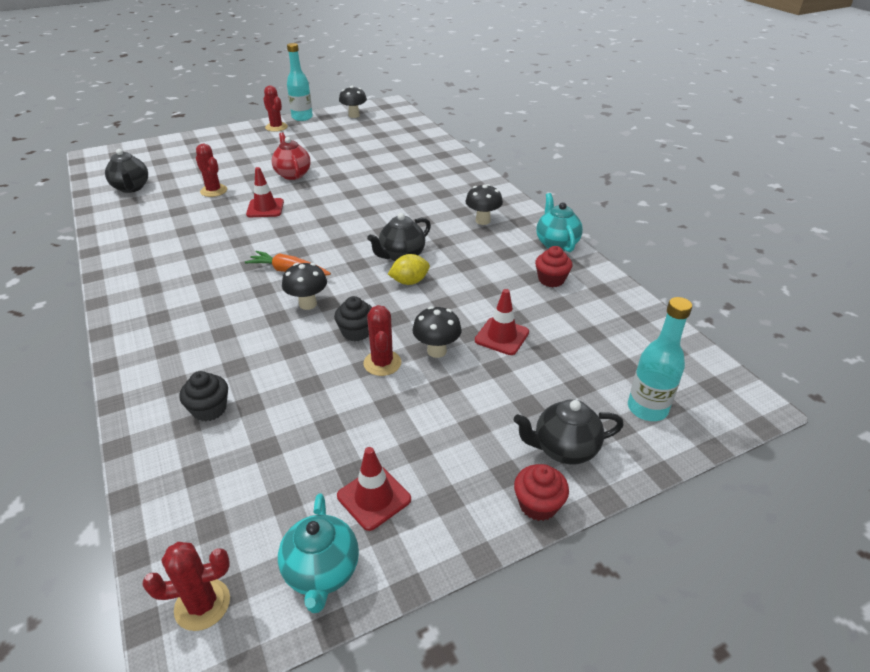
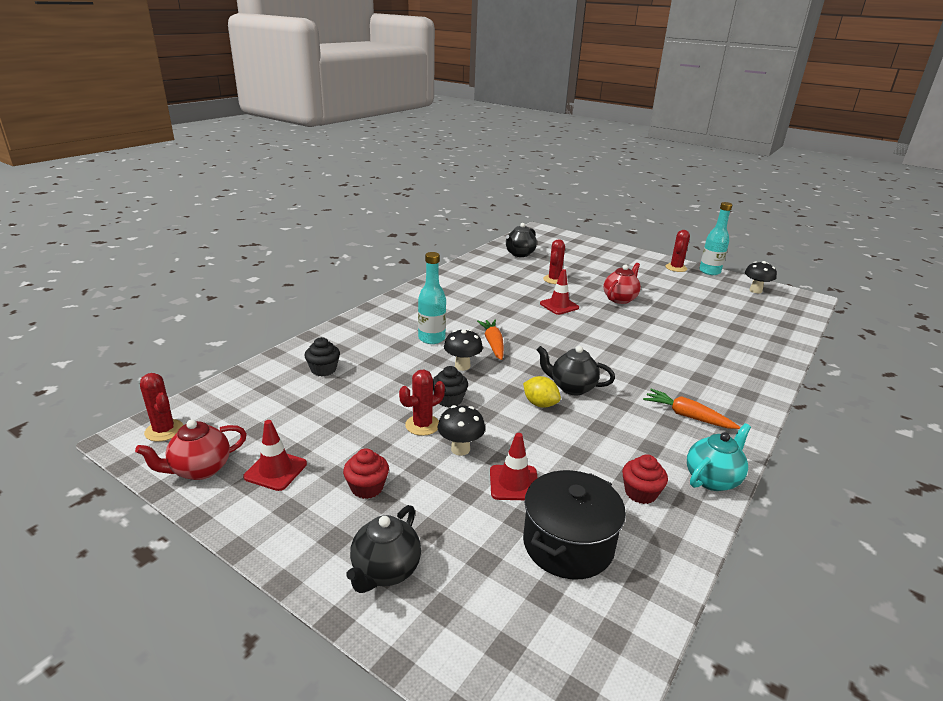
camera: 60 degrees right, 10 degrees down
turquoise teapot [278,493,359,613] -> red teapot [135,419,247,480]
black mushroom [465,184,503,225] -> orange carrot [643,389,740,429]
black teapot [514,399,624,464] -> black teapot turned 120 degrees counterclockwise [346,505,421,593]
red cupcake [514,464,569,521] -> red cupcake moved to [343,448,389,499]
turquoise bottle [628,297,692,421] -> turquoise bottle moved to [418,252,446,344]
none -> black pot [523,470,626,579]

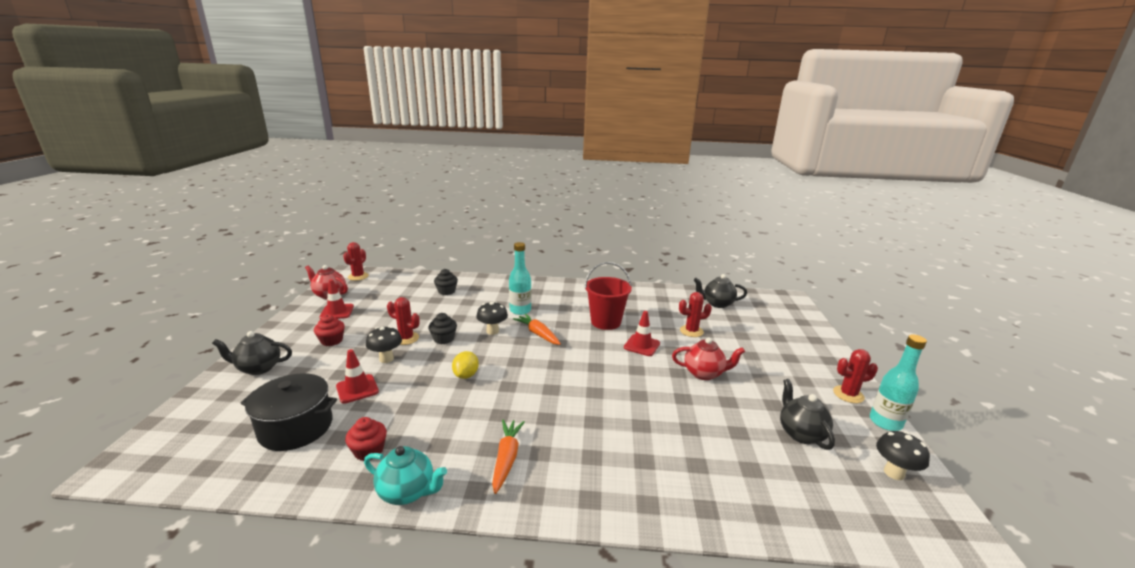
camera: 60 degrees right, 5 degrees down
orange carrot [477,320,504,360] -> orange carrot turned 90 degrees counterclockwise [513,314,561,345]
black teapot [537,346,615,395] -> black teapot moved to [780,379,835,450]
none -> red bucket [585,262,632,330]

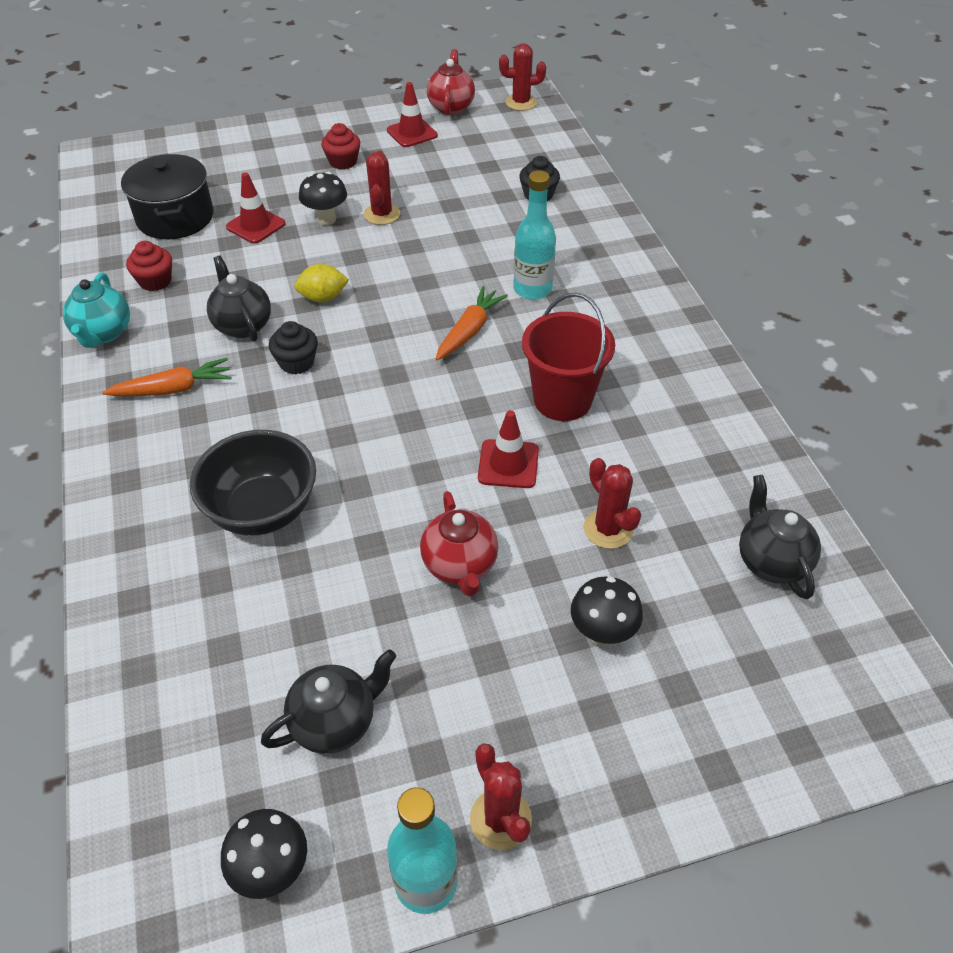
camera: 70 degrees right, 25 degrees up
black teapot [212,331,292,375] -> black teapot moved to [207,256,271,342]
black cupcake [428,313,457,344] -> black cupcake moved to [269,321,318,374]
black mushroom [476,301,508,335] -> black mushroom moved to [571,577,643,646]
none -> black bowl [190,430,316,536]

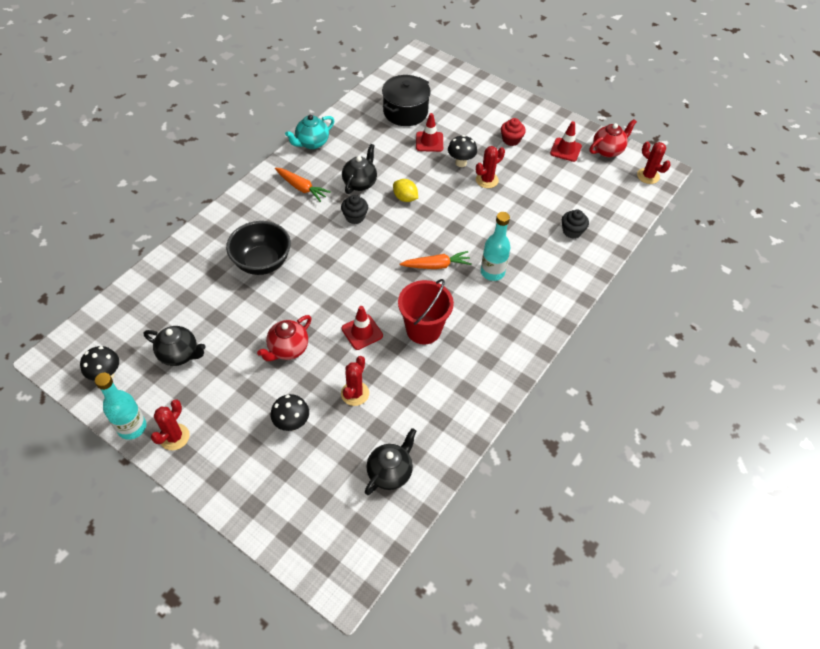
camera: 50 degrees right, 5 degrees up
red cupcake [126,241,172,291] -> none

